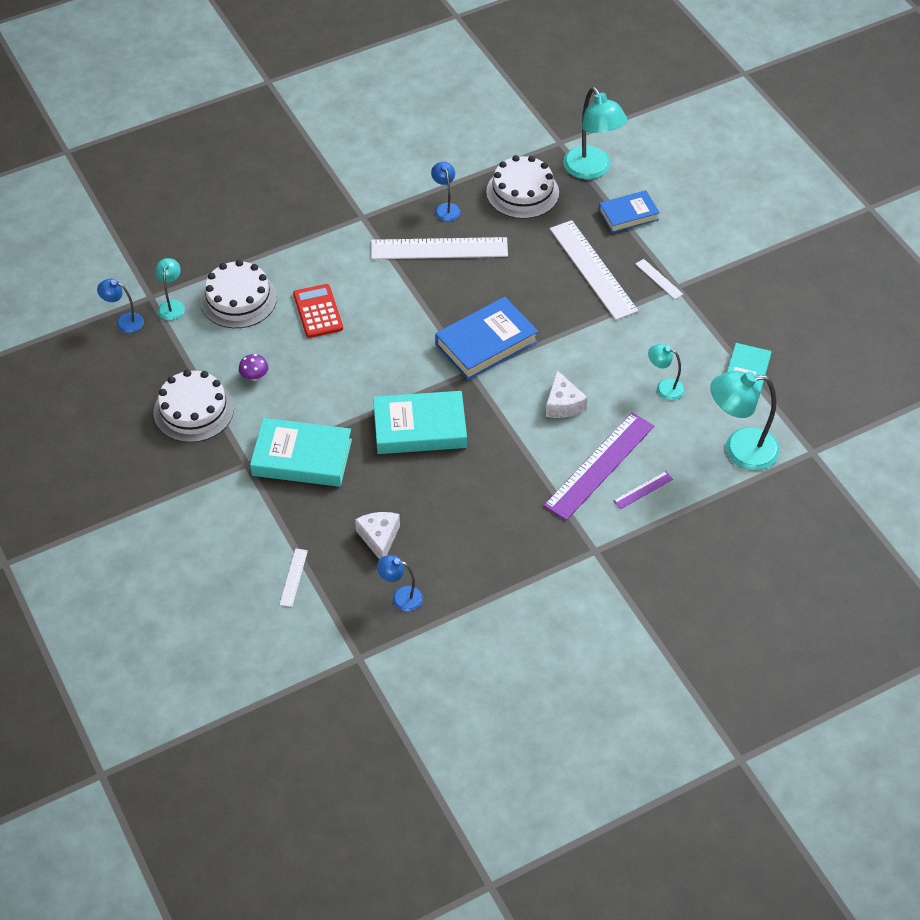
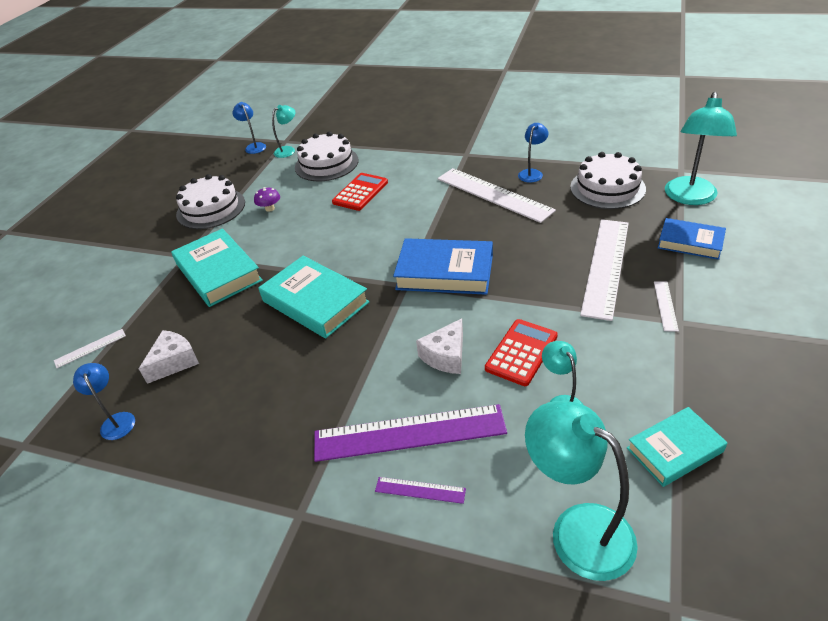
camera: 50 degrees right, 10 degrees down
none -> red calculator [485,319,558,386]

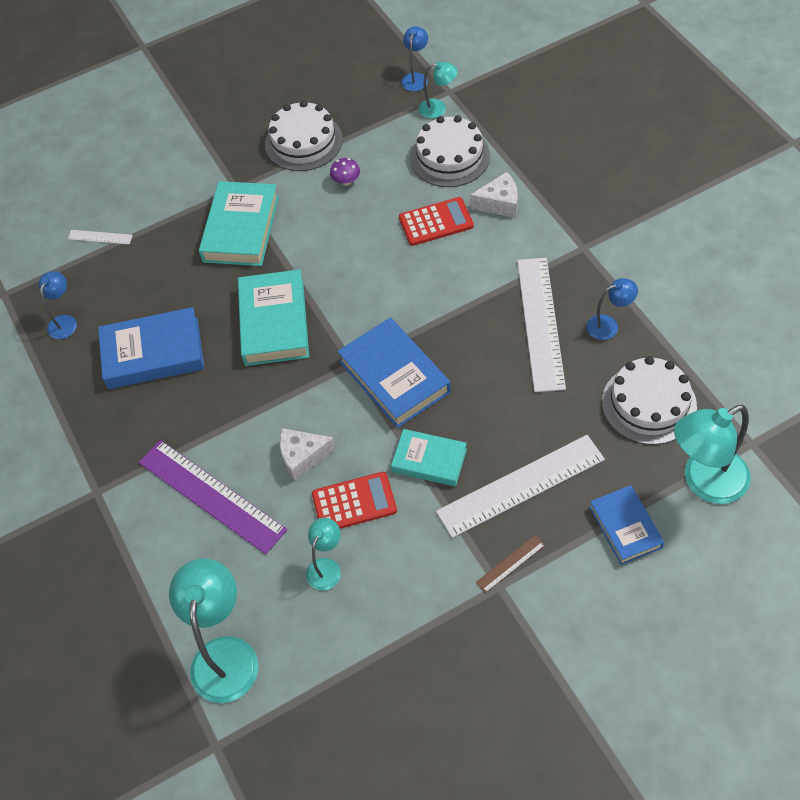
camera: 45 degrees right, 15 degrees up
white cheese [139,330,199,384] -> white cheese moved to [470,172,518,218]
purple ruler [375,477,466,504] -> none
turquoise book [627,407,728,487] -> turquoise book moved to [391,429,467,487]
white ruler [654,281,679,332] -> brown ruler [476,535,545,593]
none -> blue book [98,307,205,389]

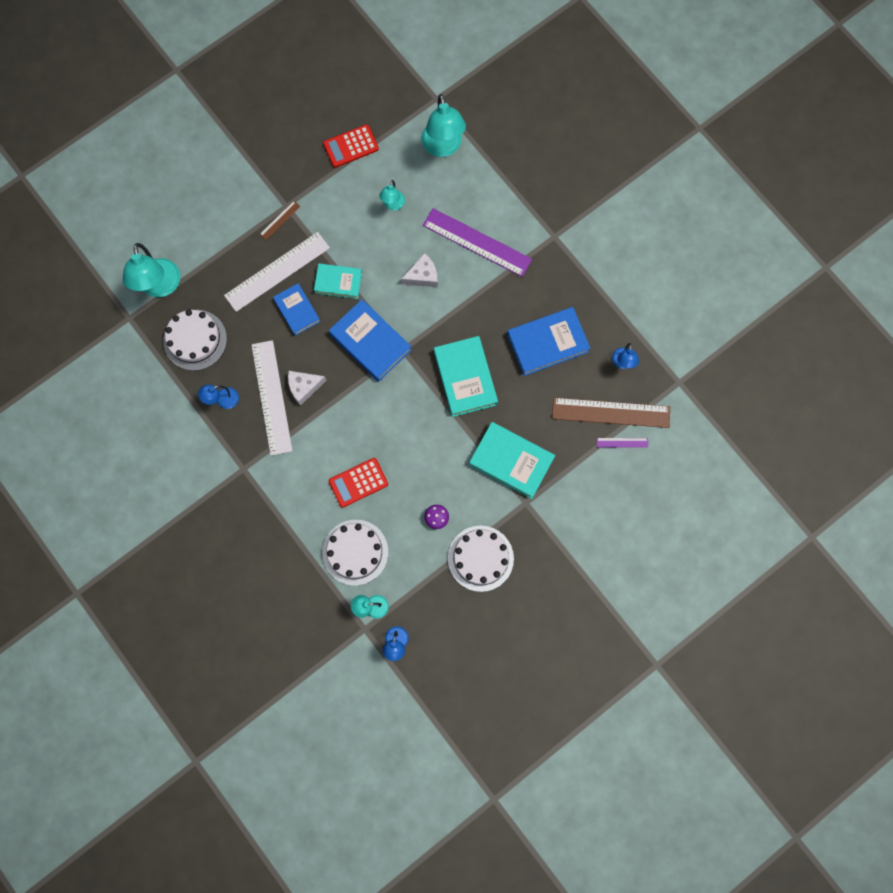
camera: 165 degrees right, 20 degrees up
white ruler [68,230,133,245] -> purple ruler [597,438,648,448]
turquoise book [199,181,279,266] -> turquoise book turned 60 degrees counterclockwise [469,422,555,499]
red calculator [312,472,397,529] -> red calculator moved to [323,124,379,168]
white cheese [470,172,518,218] -> white cheese moved to [288,371,327,406]
blue book [589,485,664,565] -> blue book moved to [273,283,321,336]
turquoise lamp [674,405,750,504] -> turquoise lamp turned 120 degrees clockwise [123,243,180,297]
none -> brown ruler [552,398,670,428]

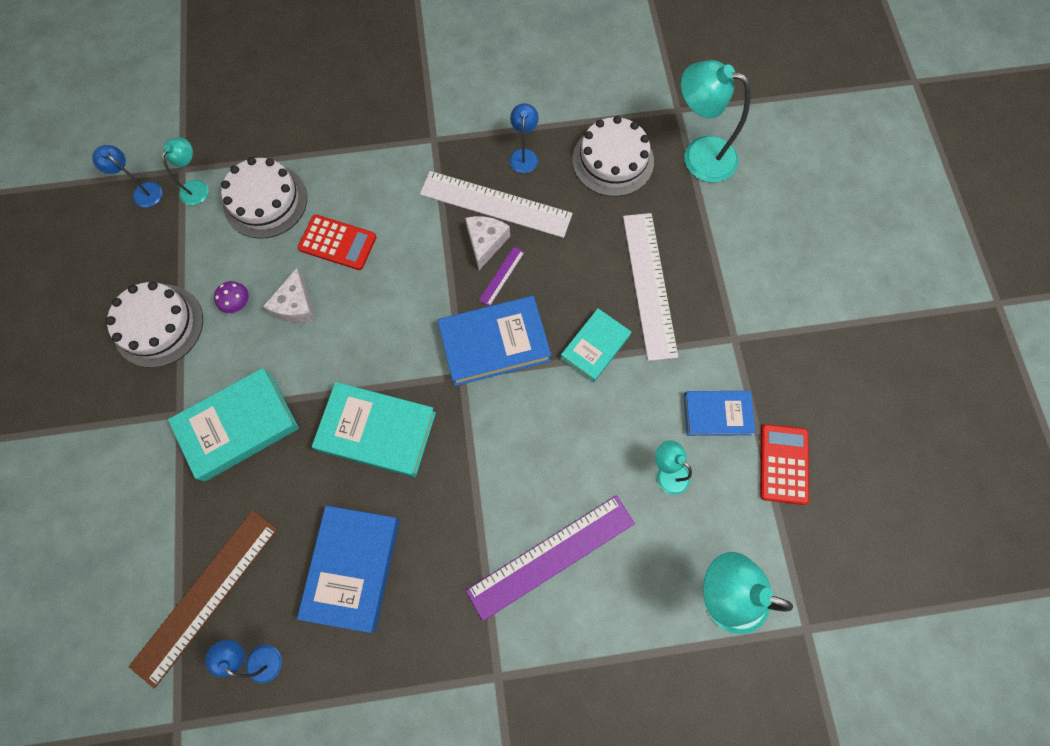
camera: 120 degrees right, 5 degrees down
brown ruler [260,201,301,240] -> none
blue book [273,283,321,336] -> blue book moved to [684,391,755,436]
red calculator [329,458,388,508] -> red calculator turned 105 degrees clockwise [298,215,376,270]
white cheese [401,253,438,287] -> white cheese moved to [263,268,316,323]
purple ruler [597,438,648,448] -> purple ruler moved to [479,247,525,306]

